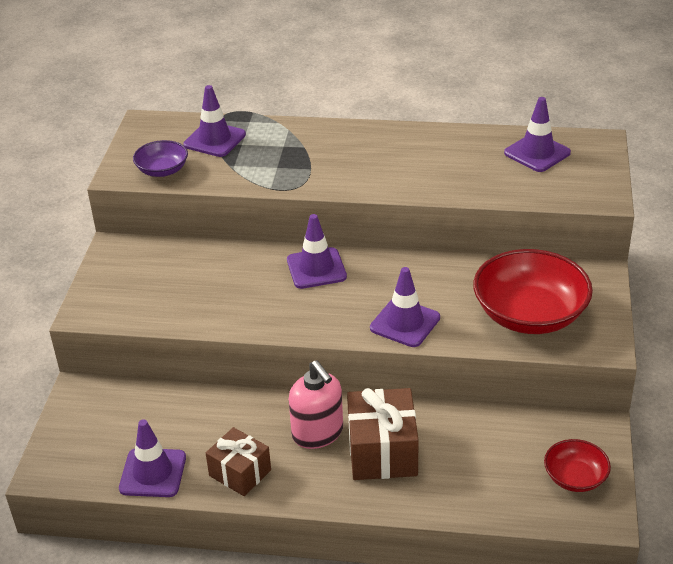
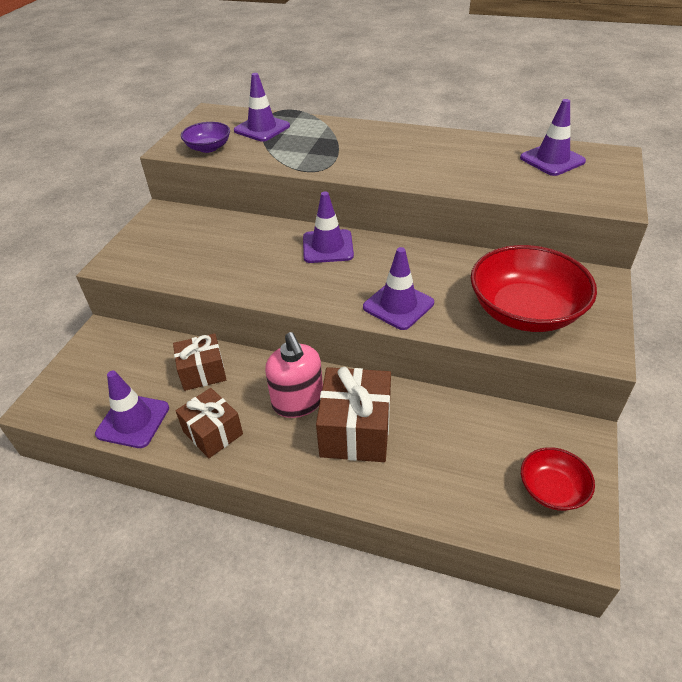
camera: 10 degrees right, 5 degrees up
none -> brown gift [173,333,226,391]

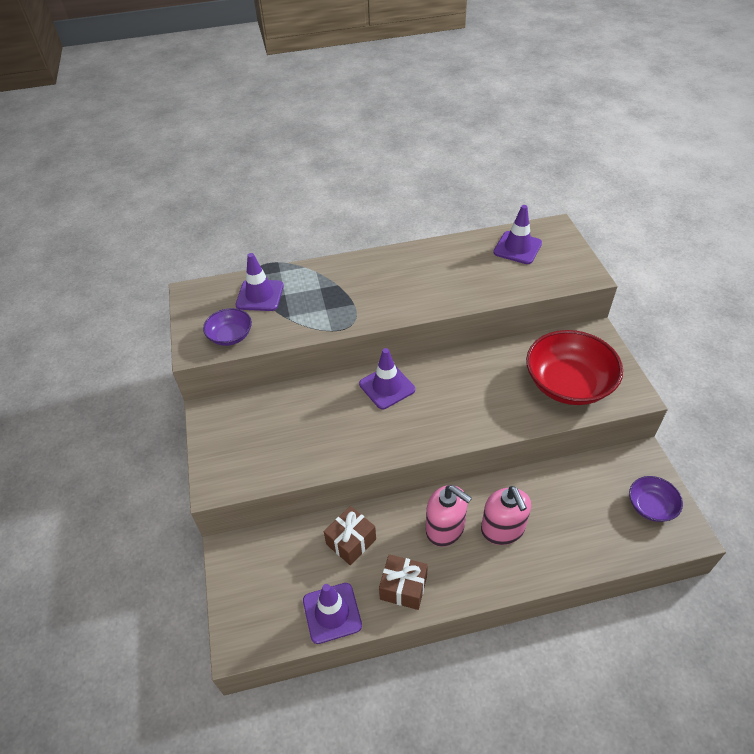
camera: 30 degrees left, 5 degrees up
brown gift [316,367,391,462] -> pink soap dispenser [481,486,531,545]
purple traffic cone [363,247,434,330] -> none
red bowl [521,447,595,511] -> purple bowl [629,476,683,522]

